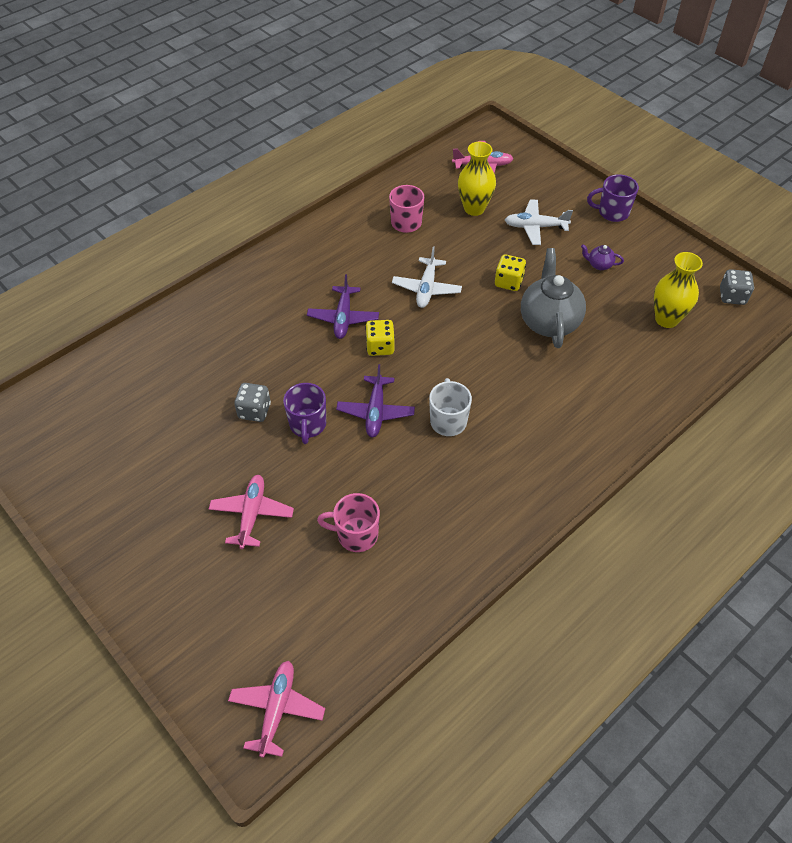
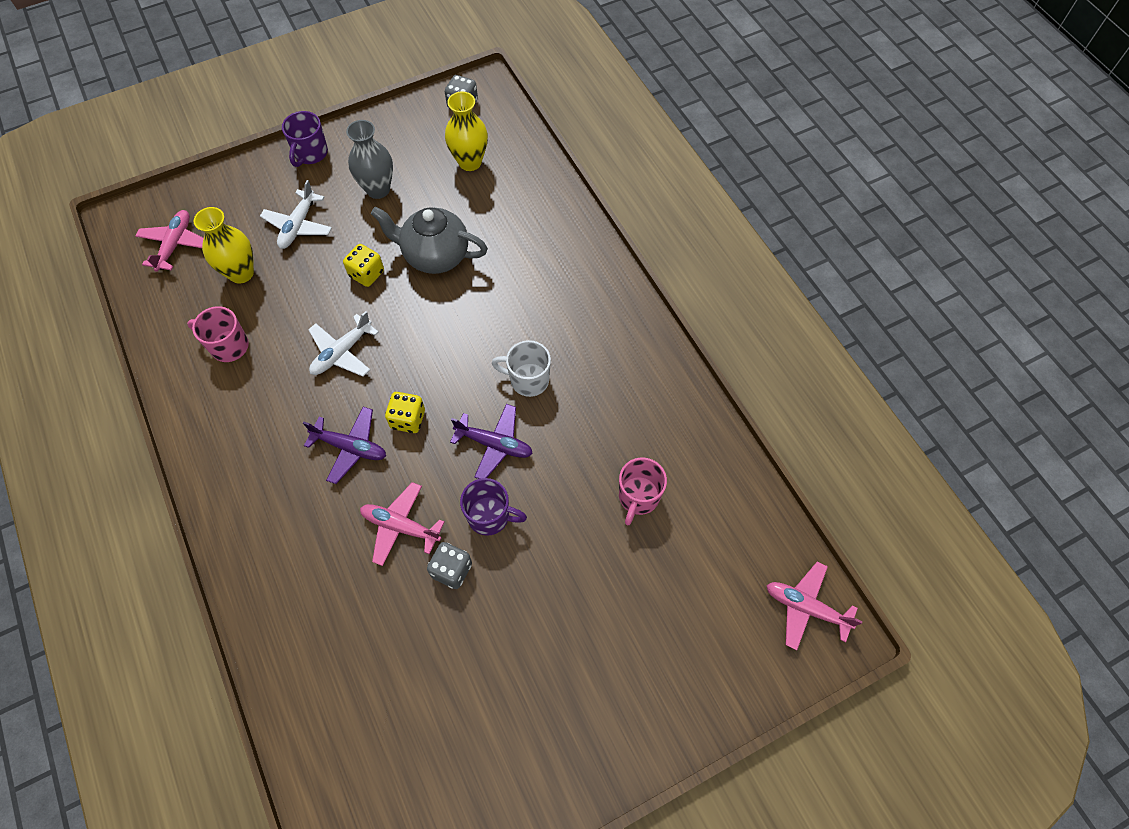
camera: 75 degrees left, 10 degrees up
pink plane [209,475,294,549] -> pink plane moved to [360,482,445,566]
white plane [392,247,462,308] -> white plane turned 105 degrees clockwise [308,311,379,376]
purple teapot [581,244,624,270] -> grey vase [346,120,393,199]

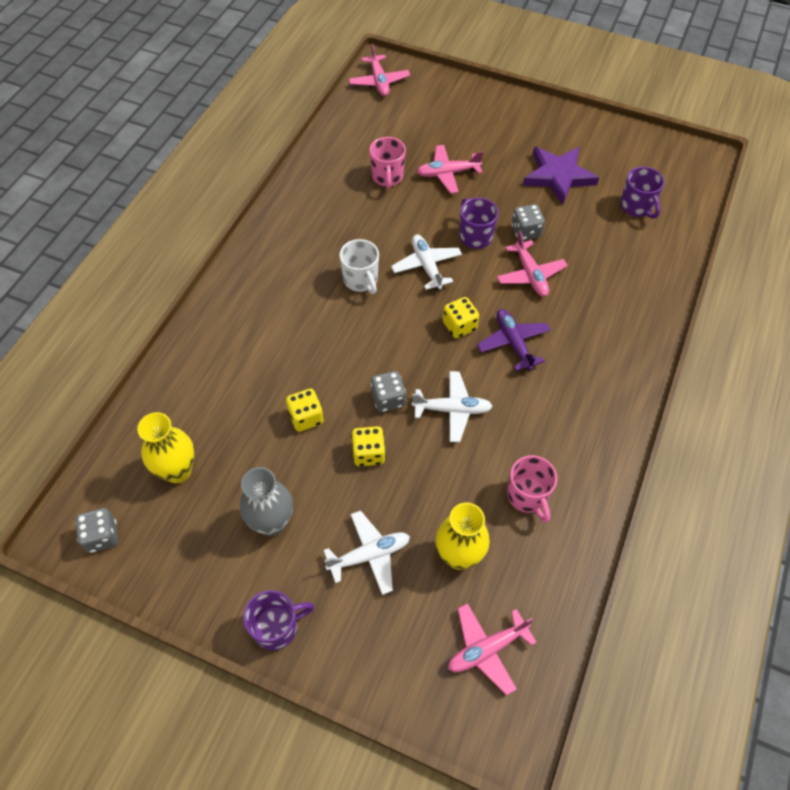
camera: 130 degrees left, 5 degrees down
grey teapot [371,207,488,274] -> yellow dice [286,389,324,432]
purple plane [450,404,533,479] -> white plane [391,235,462,290]
pink mug [619,457,667,525] -> pink mug turned 105 degrees clockwise [370,137,406,189]
none -> grey dice [371,371,406,412]
none -> pink plane [417,145,483,194]
none -> purple star [523,147,599,205]
none -> purple mug [620,166,665,219]

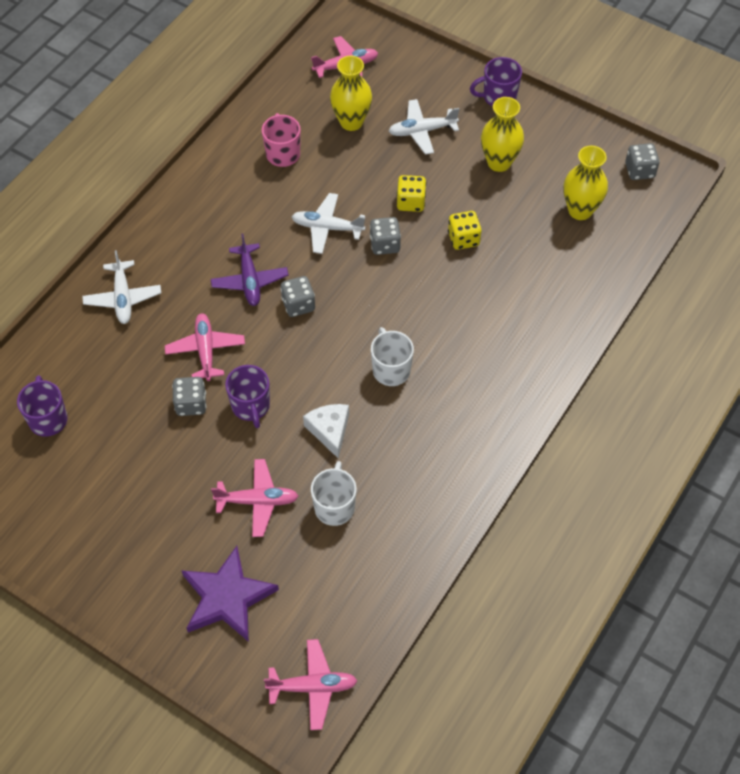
camera: 170 degrees left, 0 degrees up
grey vase [240,467,293,536] -> yellow vase [481,97,524,172]
pink plane [349,44,410,96] -> pink plane turned 90 degrees clockwise [264,639,357,730]
pink mug [370,137,406,189] -> white mug [311,461,357,526]
white plane [391,235,462,290] -> white plane moved to [82,250,161,324]
yellow dice [443,297,479,338] -> grey dice [280,276,315,317]
purple star [523,147,599,205] -> purple star moved to [182,546,279,642]
none -> white cheese [303,404,349,458]

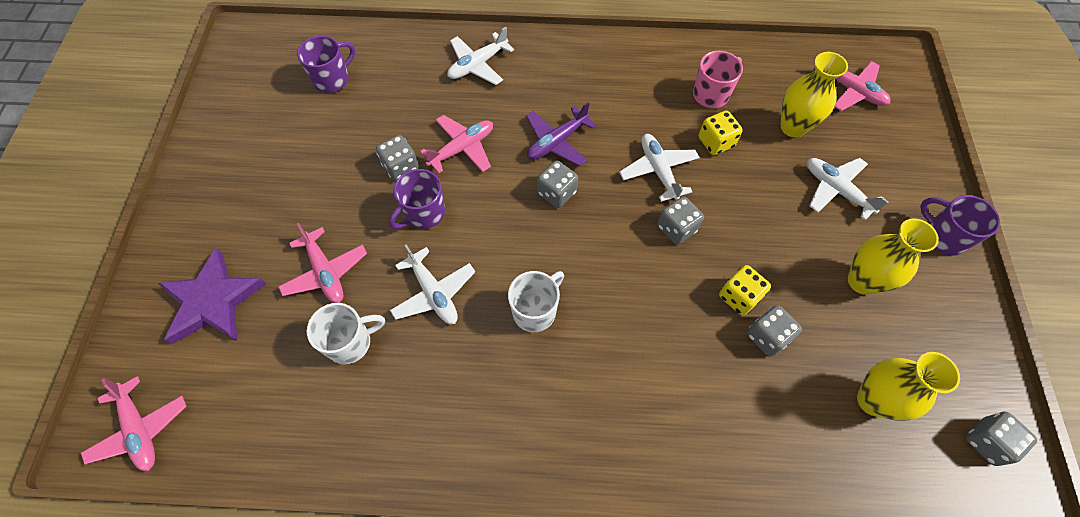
camera: 60 degrees right, 5 degrees up
white cheese [303,404,349,458] -> white plane [390,244,475,324]
yellow dice [397,175,426,212] -> yellow dice moved to [699,111,743,155]
none -> grey dice [747,305,802,357]

